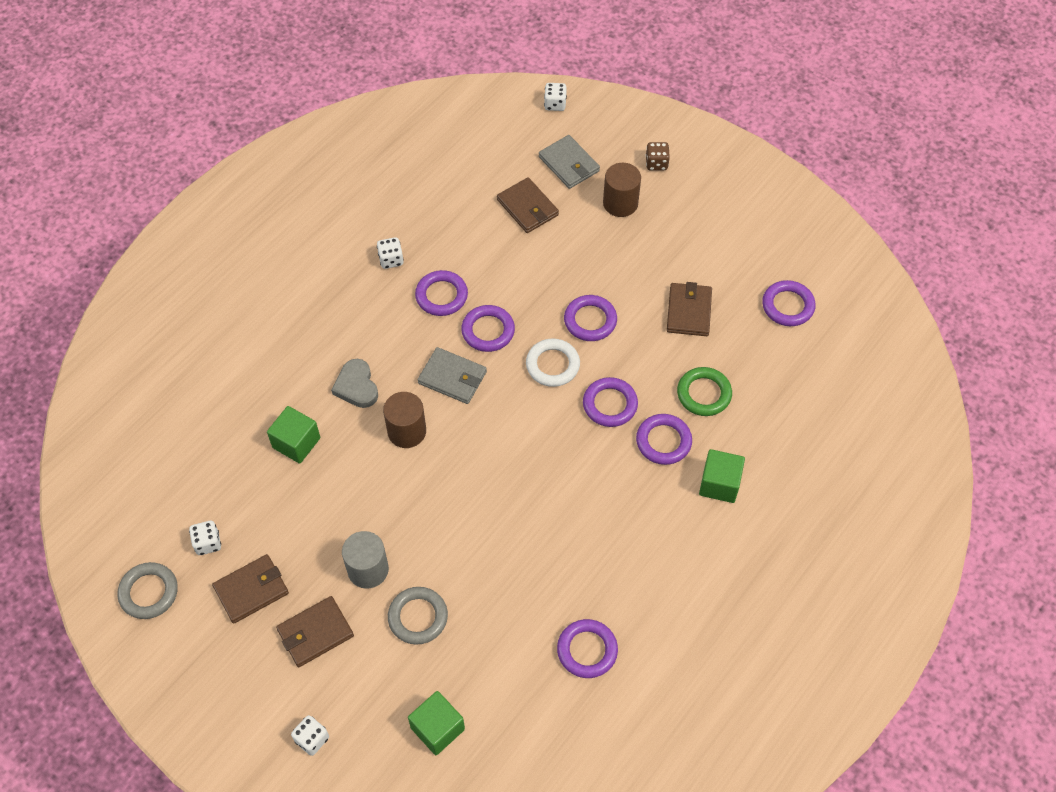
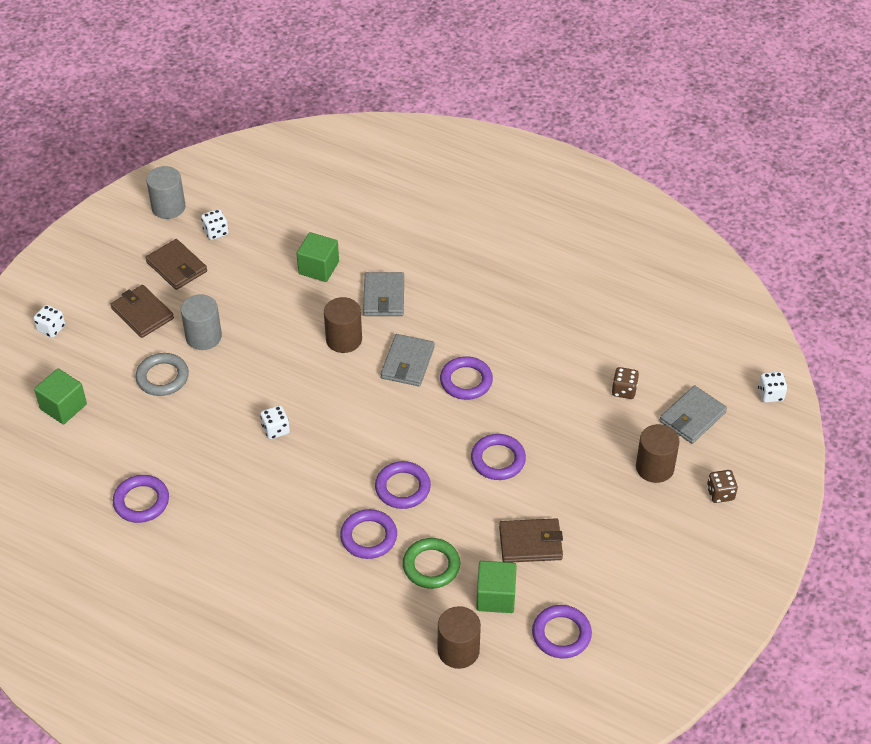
camera: 80 degrees right, 10 degrees down
grey ring [118,562,178,619] -> grey cylinder [146,166,186,219]
grey heart [331,359,378,408] -> grey wallet [363,272,404,316]
white dice [377,237,404,269] -> white dice moved to [260,405,290,439]
purple ring [415,270,468,316] -> none
brown wallet [497,177,559,233] -> brown dice [612,367,639,399]
white ring [526,339,580,387] -> none
green cube [699,449,745,503] -> green cube moved to [476,561,517,613]
none -> brown cylinder [438,606,481,669]

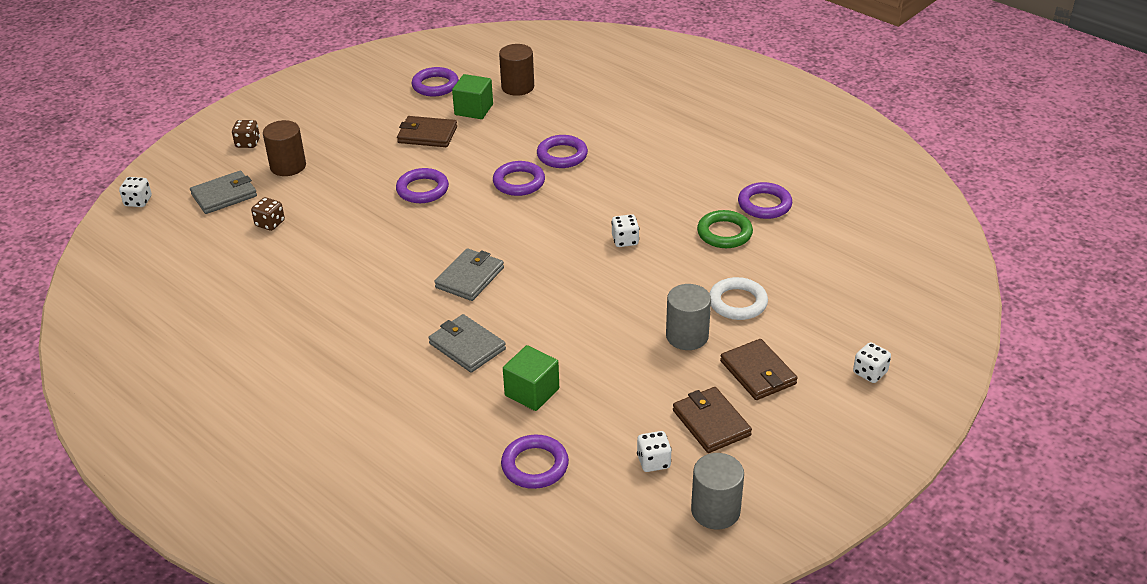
camera: 165 degrees left, 10 degrees down
green cube [34,368,87,424] -> none
grey ring [136,353,189,396] -> white ring [709,277,768,320]
brown cylinder [324,297,362,353] -> none
grey wallet [363,272,404,316] -> grey wallet turned 60 degrees counterclockwise [428,314,506,373]
green ring [403,538,460,589] -> green ring moved to [697,210,753,248]
purple ring [440,356,493,400] -> purple ring moved to [501,435,569,489]

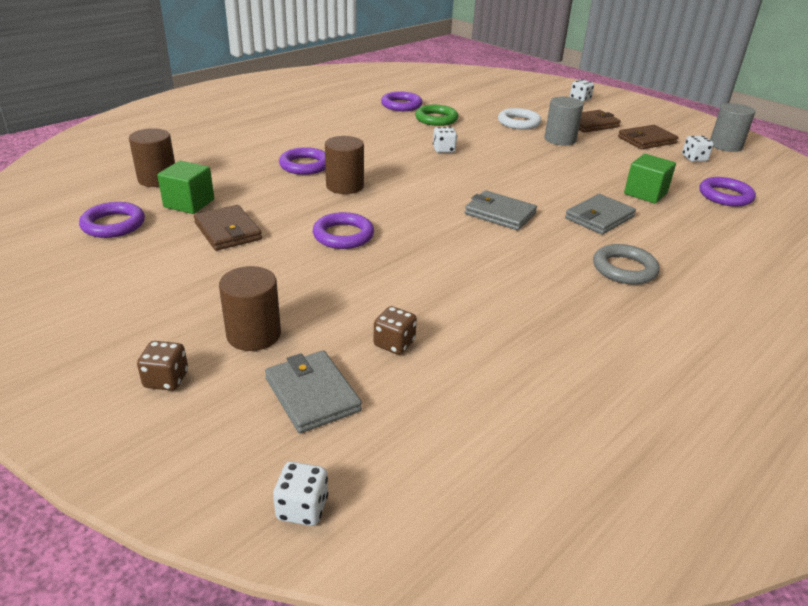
camera: 90 degrees left, 5 degrees down
brown wallet [397,116,457,147] -> brown wallet turned 45 degrees counterclockwise [194,205,262,251]
purple ring [493,161,545,196] -> brown cylinder [325,136,364,194]
none -> grey ring [593,244,660,285]

